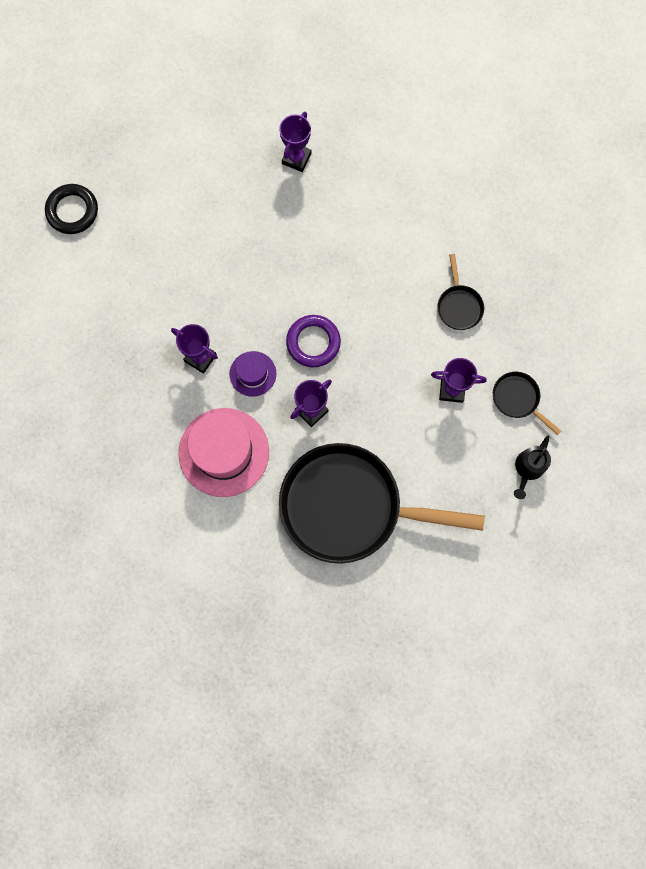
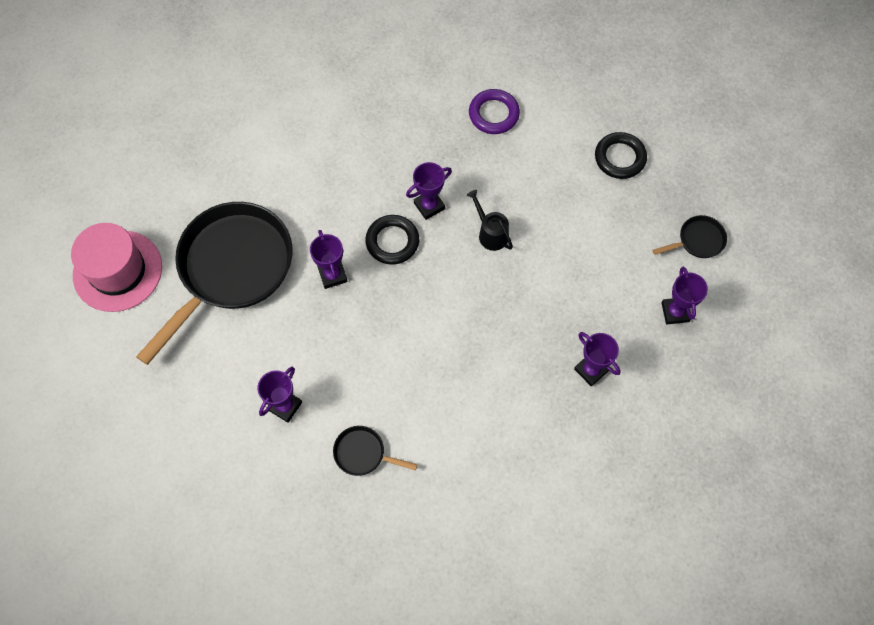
camera: 115 degrees right, 10 degrees down
pink hat [179,408,269,497] -> pink hat moved to [71,223,162,312]
purple hat [229,351,276,397] -> black ring [365,215,419,265]
purple ring [286,315,341,367] -> purple ring moved to [469,89,520,134]
black pan [493,372,561,435] -> black pan moved to [652,215,727,258]
black watering can [514,436,551,499] -> black watering can moved to [467,190,513,251]
none -> purple trophy [661,267,708,325]

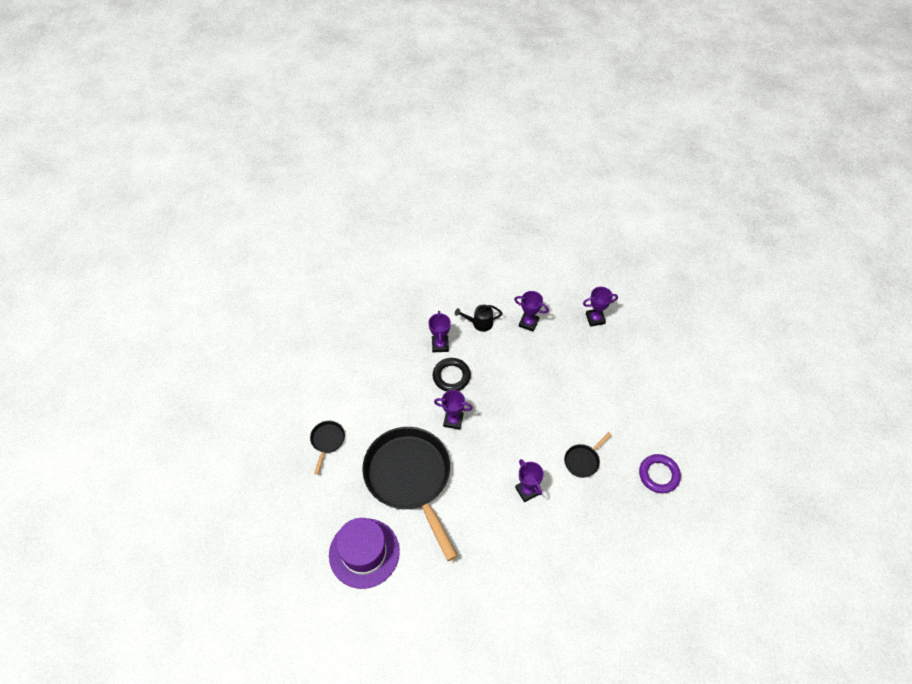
camera: 60 degrees left, 10 degrees down
pink hat [71,223,162,312] -> purple hat [329,518,400,589]
purple ring [469,89,520,134] -> purple ring moved to [639,454,681,493]
black ring [595,132,647,179] -> none
black pan [652,215,727,258] -> black pan moved to [310,421,345,474]
purple trophy [661,267,708,325] -> purple trophy moved to [514,291,549,332]

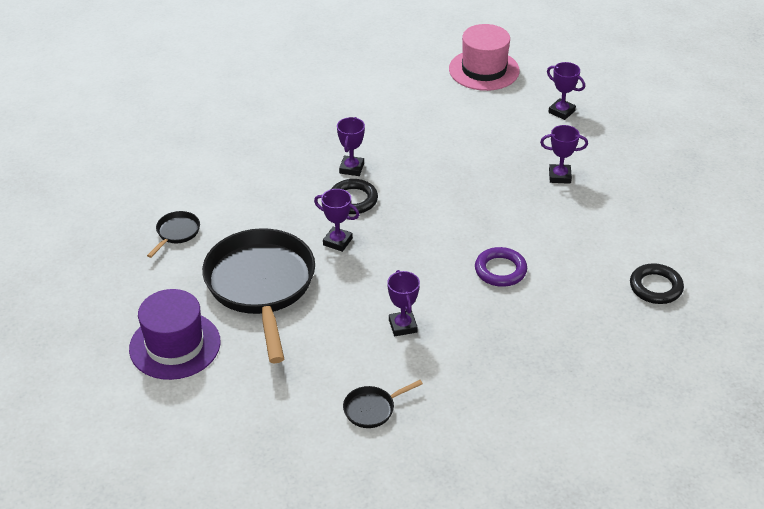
camera: 15 degrees right, 15 degrees down
black watering can [455,305,502,332] -> none
purple trophy [514,291,549,332] -> purple trophy moved to [547,62,585,120]
black pan [564,432,612,478] -> black pan moved to [343,380,423,428]
purple ring [639,454,681,493] -> purple ring moved to [475,247,527,287]
none -> pink hat [449,24,520,91]
none -> black ring [630,263,684,304]

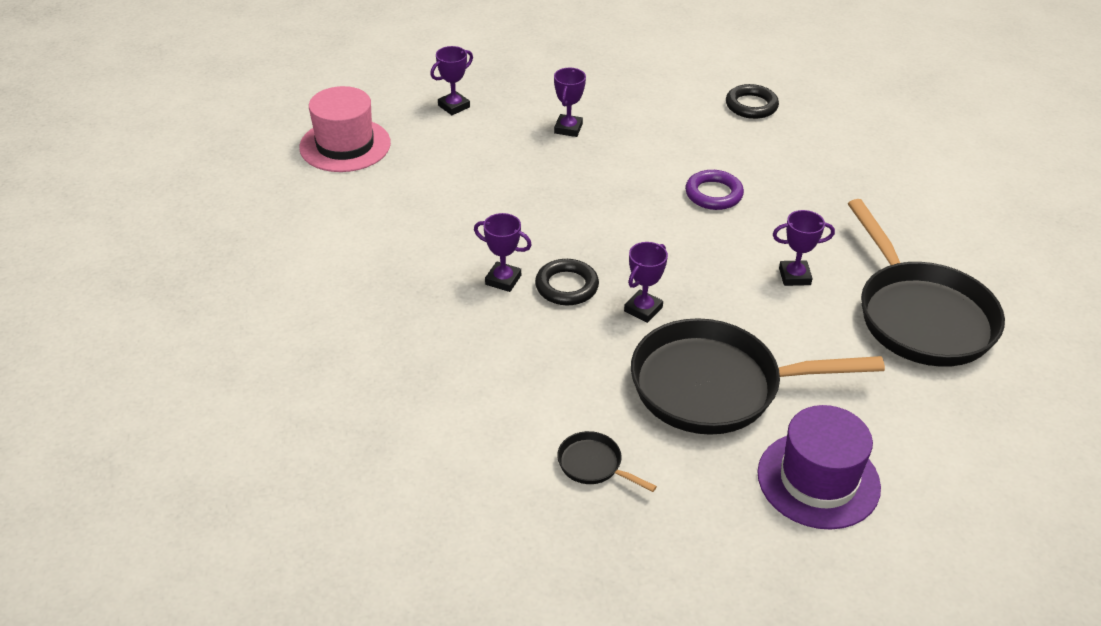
camera: 80 degrees left, 0 degrees up
black pan [343,380,423,428] -> black pan [848,199,1005,367], size x2.45

